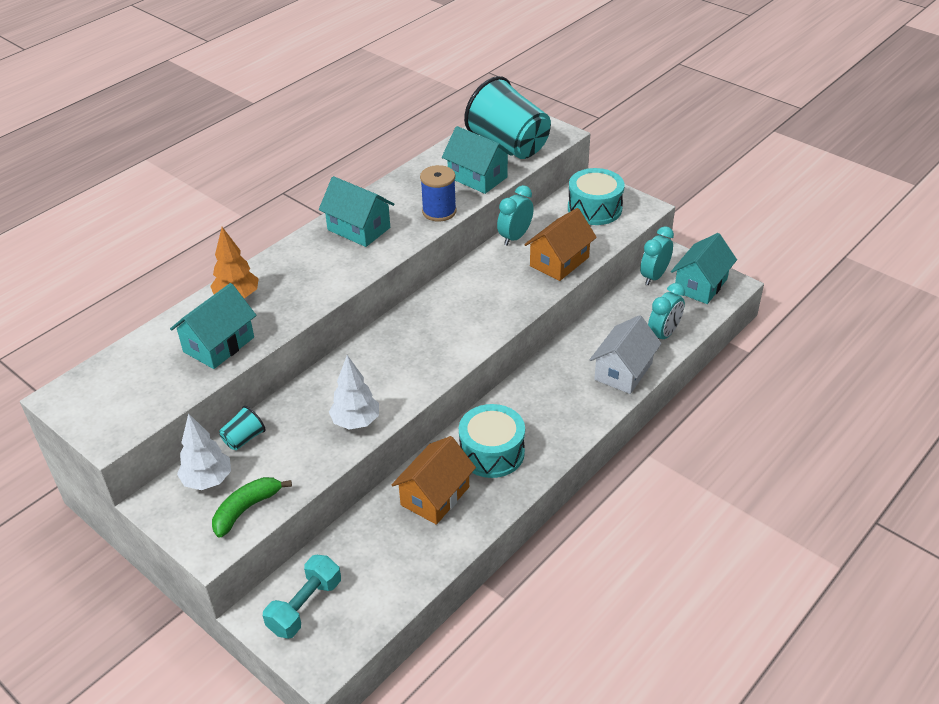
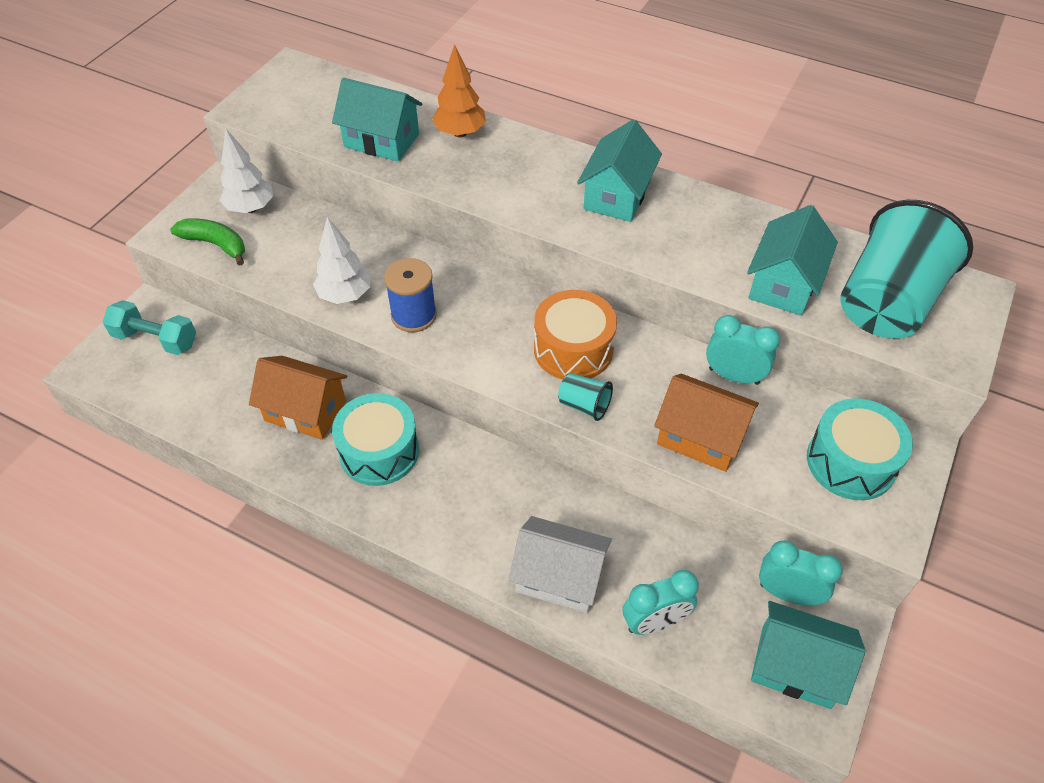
camera: 75 degrees right, 10 degrees up
turquoise cup [219,406,266,450] -> turquoise cup moved to [558,373,613,421]
blue spool [420,165,457,222] -> blue spool moved to [384,258,437,332]
turquoise clock [648,283,685,339] -> turquoise clock turned 45 degrees counterclockwise [623,570,699,635]
none -> orange drum [534,290,617,380]

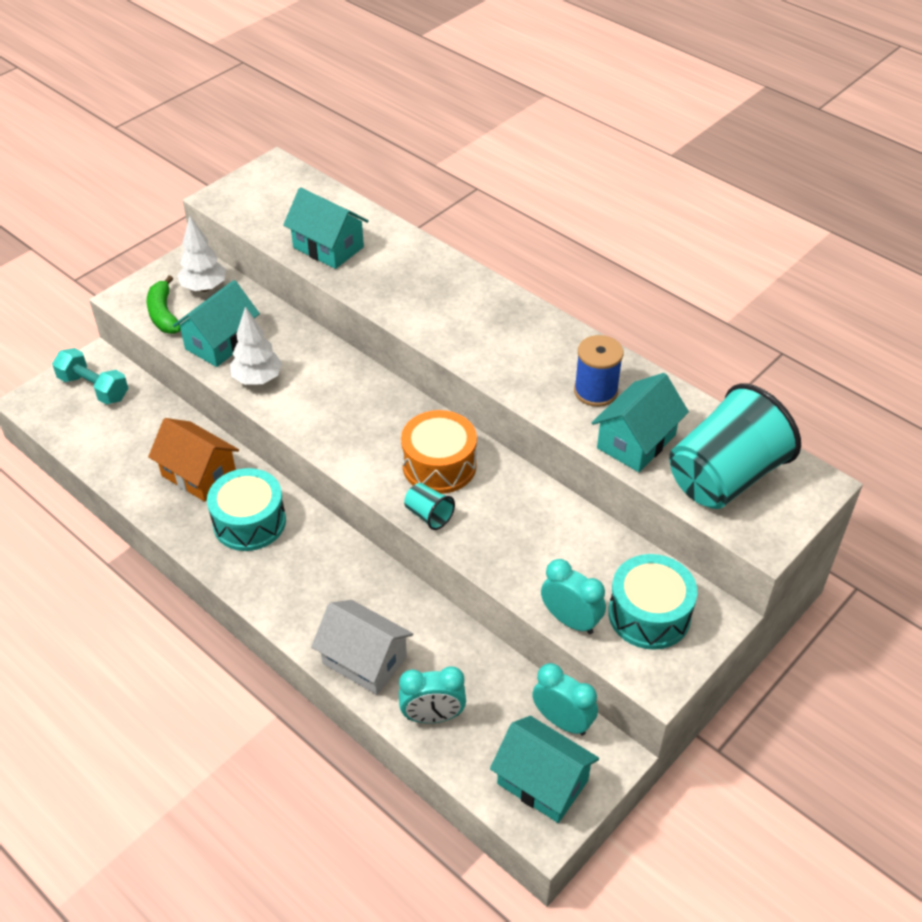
camera: 15 degrees right, 5 degrees down
green banana [170,218,245,266] -> green banana turned 150 degrees counterclockwise [147,275,181,334]
blue spool [384,258,437,332] -> blue spool moved to [574,335,624,407]
orange tree [432,44,486,137] -> none
turquoise house [577,119,662,222] -> turquoise house moved to [173,280,260,367]
orange house [654,374,759,472] -> none
turquoise clock [706,315,780,385] -> turquoise clock moved to [541,559,606,634]

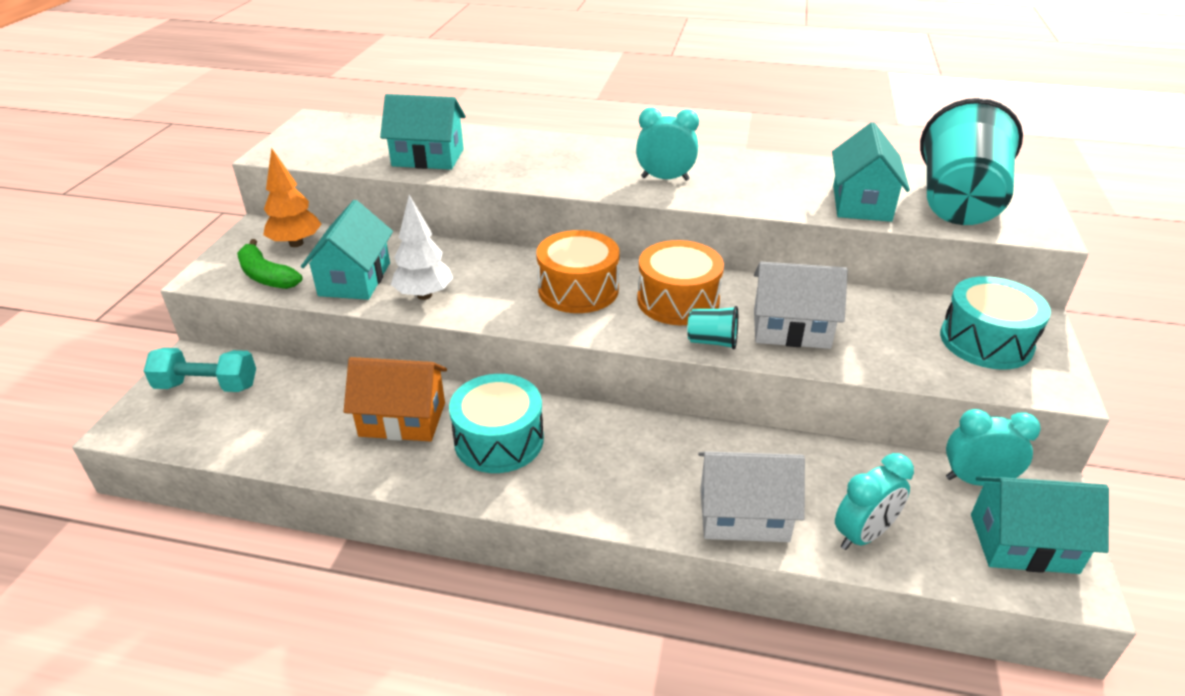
camera: 30 degrees left, 10 degrees down
white tree [177,216,226,292] -> orange tree [263,148,322,247]
turquoise clock [541,559,606,634] -> turquoise clock moved to [636,108,699,181]
blue spool [574,335,624,407] -> none
none -> orange drum [536,230,620,313]
none -> white house [754,262,848,349]

